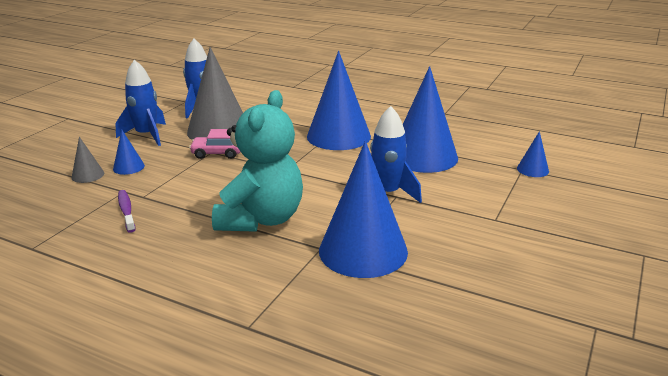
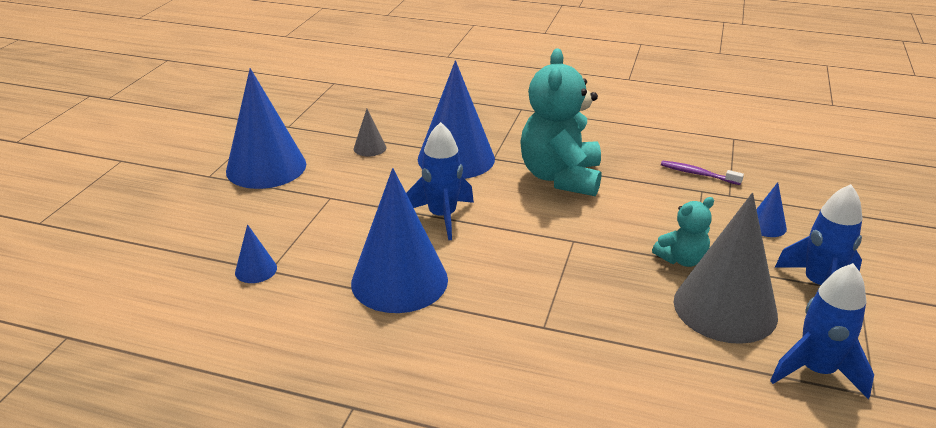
camera: 170 degrees right, 5 degrees up
grey cone [72,137,104,183] -> grey cone moved to [354,109,386,157]
purple toothbrush [118,190,135,233] -> purple toothbrush turned 150 degrees clockwise [661,161,744,185]
pink car [189,129,241,159] -> turquoise teddy bear [652,197,714,267]
blue cone [307,51,371,150] -> blue cone moved to [226,68,306,189]

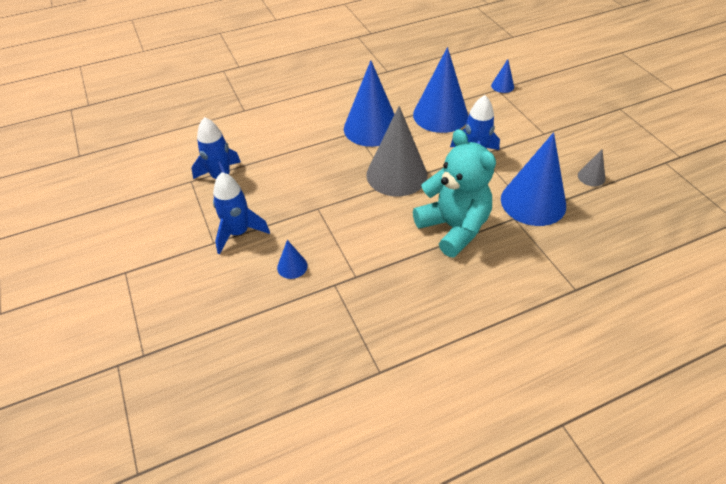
camera: 140 degrees right, 15 degrees up
blue cone [226,68,306,189] -> blue cone moved to [344,60,395,147]
turquoise teddy bear [652,197,714,267] -> none
purple toothbrush [661,161,744,185] -> none
grey cone [674,193,778,344] -> grey cone moved to [367,106,428,196]

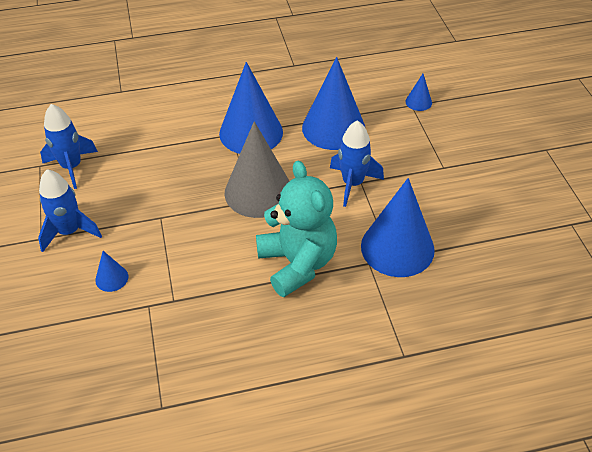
camera: 10 degrees right, 0 degrees up
grey cone [578,149,605,186] -> none

